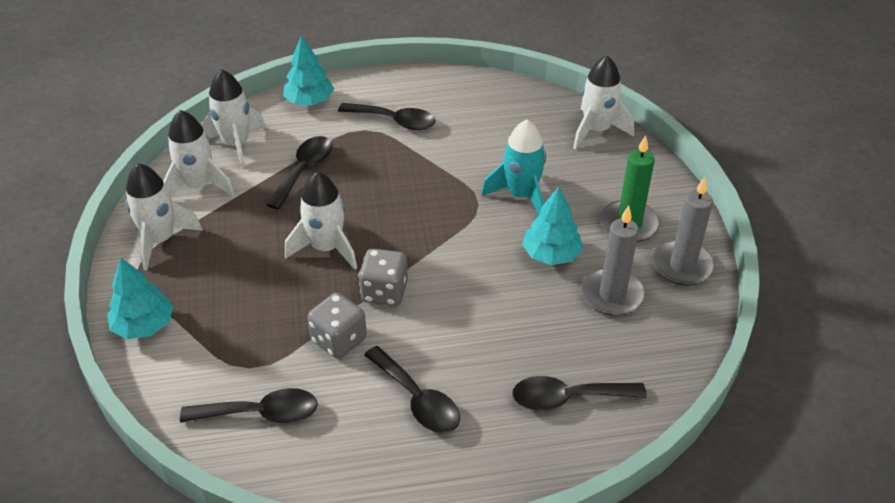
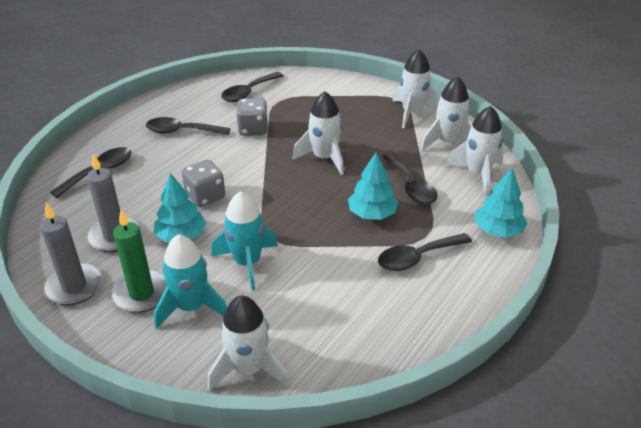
camera: 135 degrees right, 5 degrees down
turquoise tree [107,258,173,339] -> turquoise tree moved to [348,152,398,220]
grey dice [358,249,408,306] -> grey dice moved to [182,160,225,207]
none -> turquoise rocket [154,234,227,329]

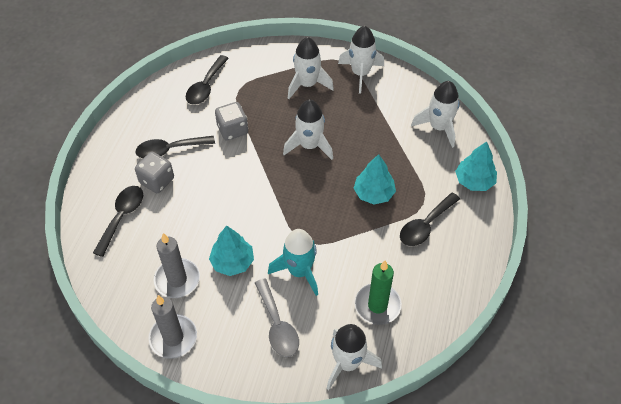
camera: 20 degrees left, 15 degrees up
green candle [111,209,167,313] -> green candle moved to [355,261,402,325]
turquoise rocket [154,234,227,329] -> grey spoon [255,279,299,357]
grey dice [182,160,225,207] -> grey dice moved to [135,152,174,193]
black spoon [382,153,438,204] -> none
white rocket [420,76,471,151] -> white rocket moved to [288,37,334,99]

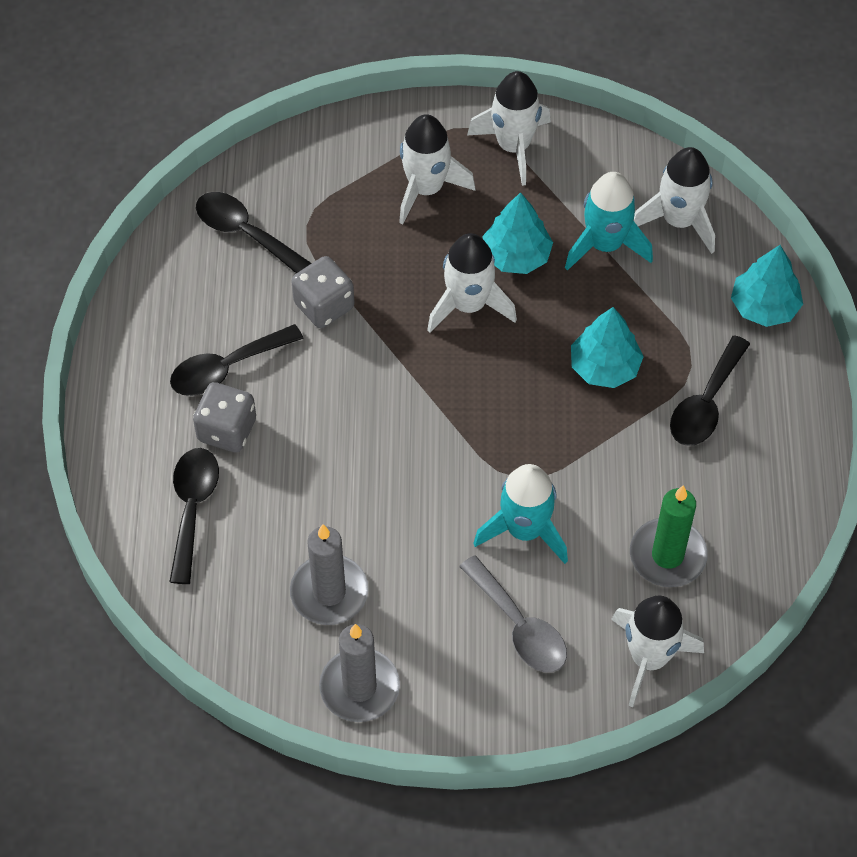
camera: 15 degrees left, 5 degrees up
black spoon [186,55,229,105] -> black spoon turned 120 degrees clockwise [196,192,312,273]
turquoise tree [209,225,254,276] -> turquoise tree moved to [482,192,553,274]
none -> turquoise rocket [565,172,653,271]

